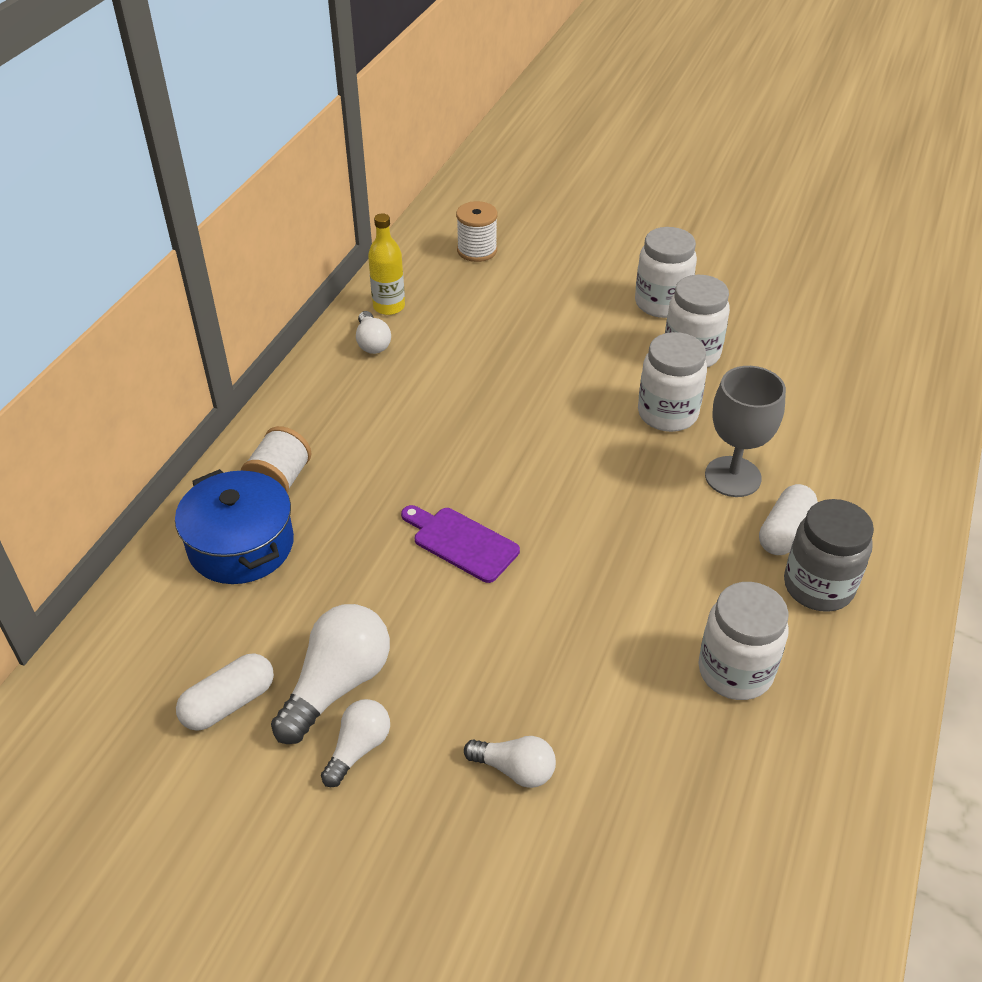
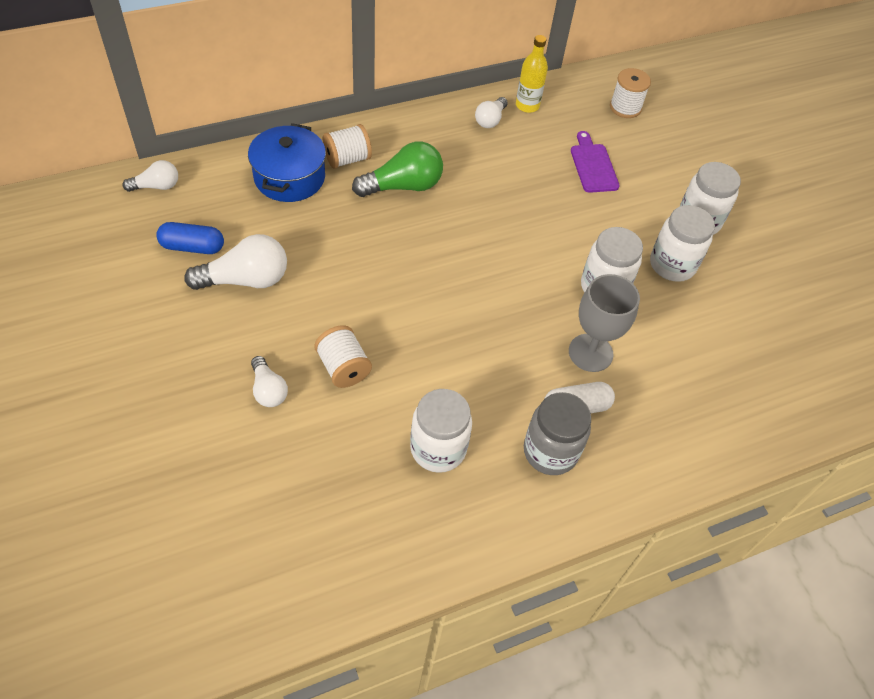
camera: 40 degrees right, 10 degrees up
white capsule [176,653,274,731] -> blue capsule [156,222,224,254]
white light bulb [321,699,390,787] -> white light bulb moved to [122,160,178,192]
purple cutting board [401,505,520,583] -> purple cutting board moved to [571,131,620,193]
none -> white spool [314,325,372,388]
none -> green light bulb [352,142,443,197]

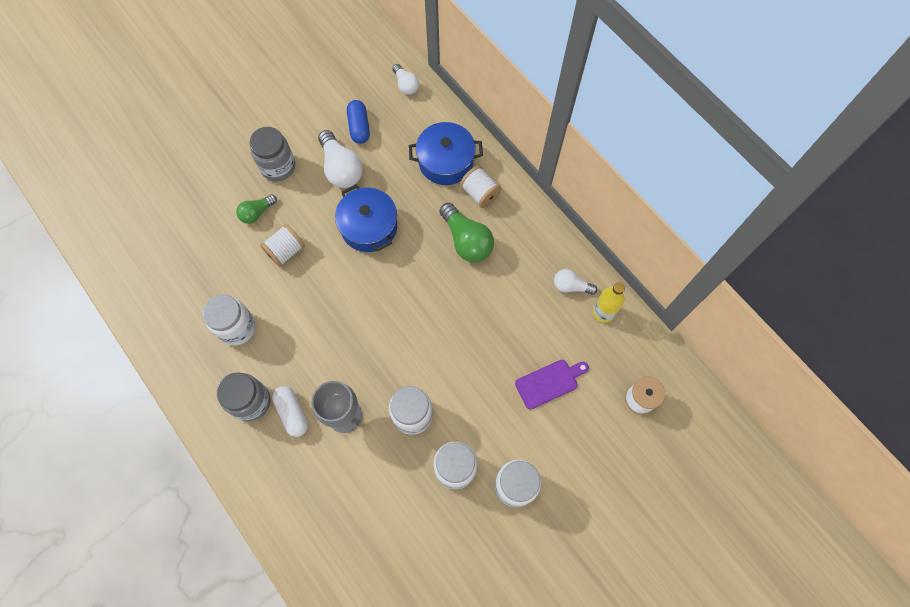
camera: 80 degrees right, 15 degrees up
white light bulb [251,356,288,407] -> green light bulb [236,194,277,224]
none -> grey jar [249,127,295,182]
none -> blue pot [335,184,397,252]

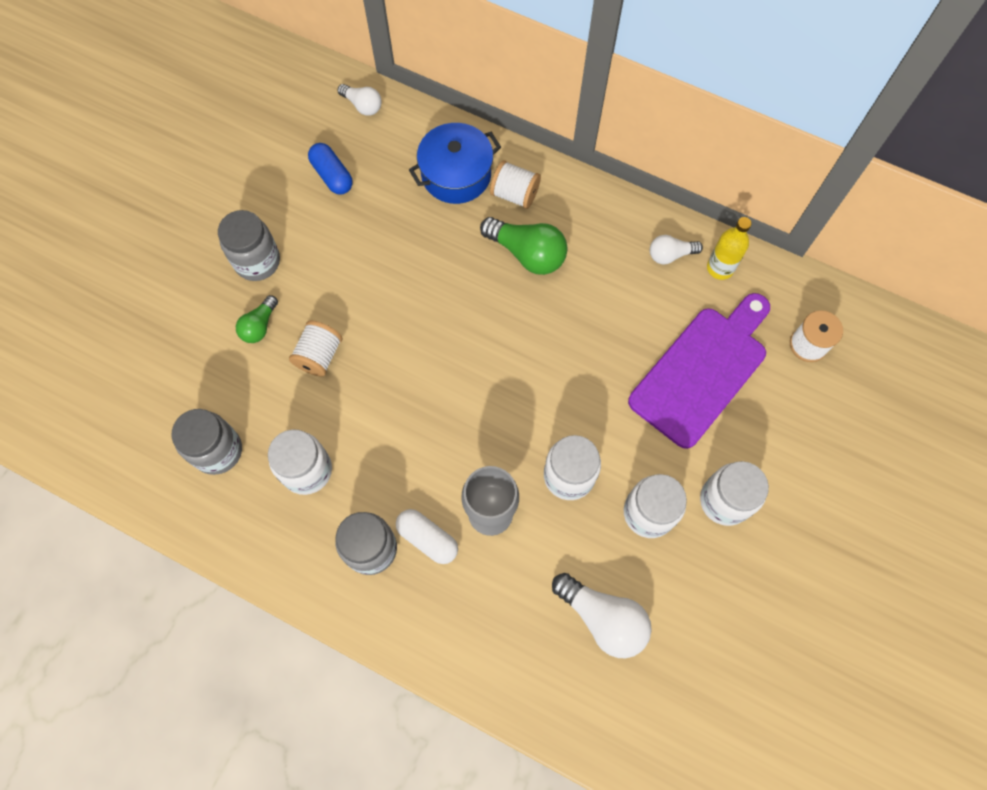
camera: 25 degrees left, 0 degrees up
white light bulb [318,130,363,188] -> white light bulb moved to [552,573,652,658]
blue pot [335,184,397,252] -> none
purple cutting board [515,360,589,410] -> purple cutting board [628,293,770,449], size x1.95
none -> grey jar [171,409,242,475]

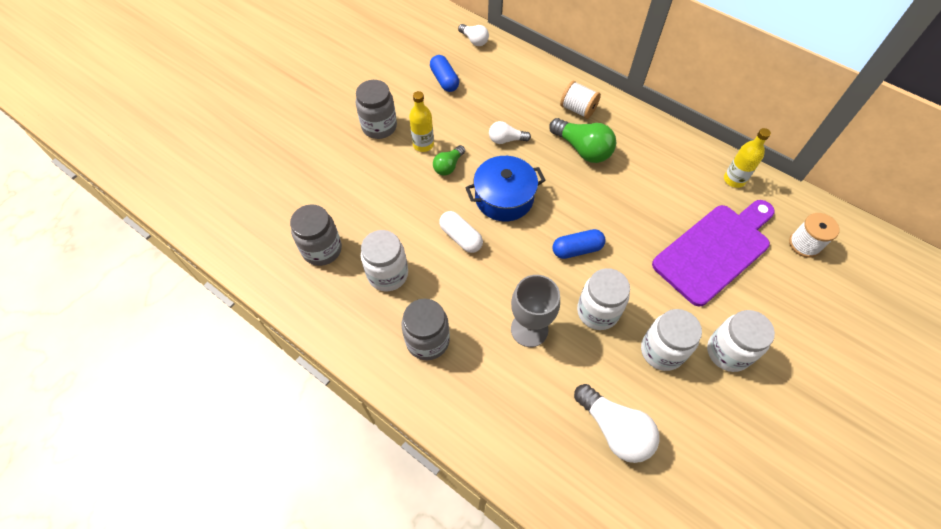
camera: 10 degrees right, 10 degrees down
green light bulb [236,295,278,343] -> green light bulb moved to [433,145,465,176]
white spool [289,320,342,377] -> none
white capsule [396,509,458,564] -> white capsule moved to [439,211,483,253]
blue pot [409,123,501,204] -> blue pot moved to [465,156,546,222]
white light bulb [650,235,703,264] -> white light bulb moved to [489,121,531,144]
none -> yellow bottle [409,91,434,152]
none -> blue capsule [552,229,606,259]

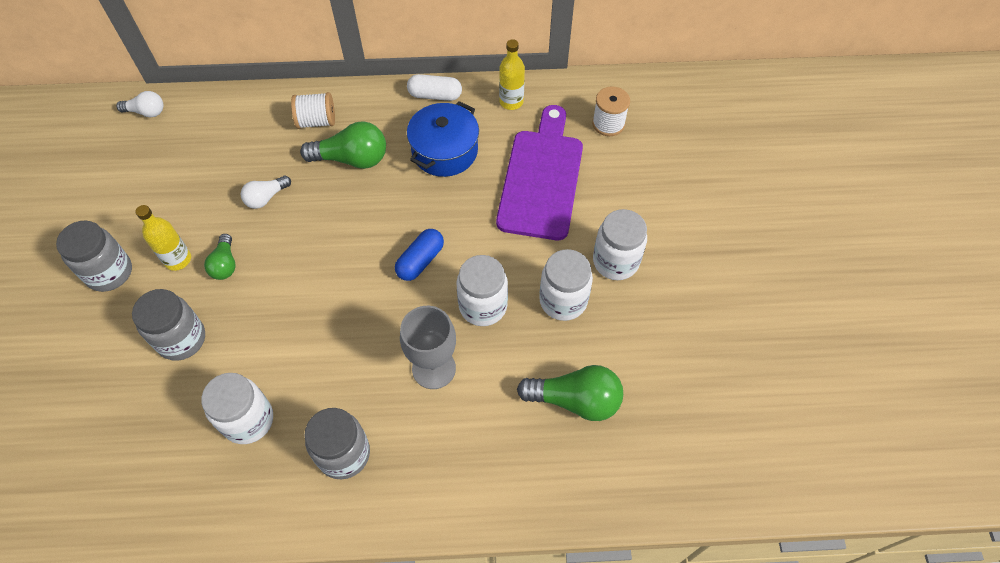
camera: 40 degrees left, 0 degrees up
grey jar [290,204,342,266] -> grey jar moved to [132,289,205,361]
blue capsule [430,55,459,92] -> none
white capsule [439,211,483,253] -> white capsule moved to [407,74,462,101]
blue pot [465,156,546,222] -> blue pot moved to [407,101,479,177]
white light bulb [574,384,660,463] -> green light bulb [517,365,623,421]

